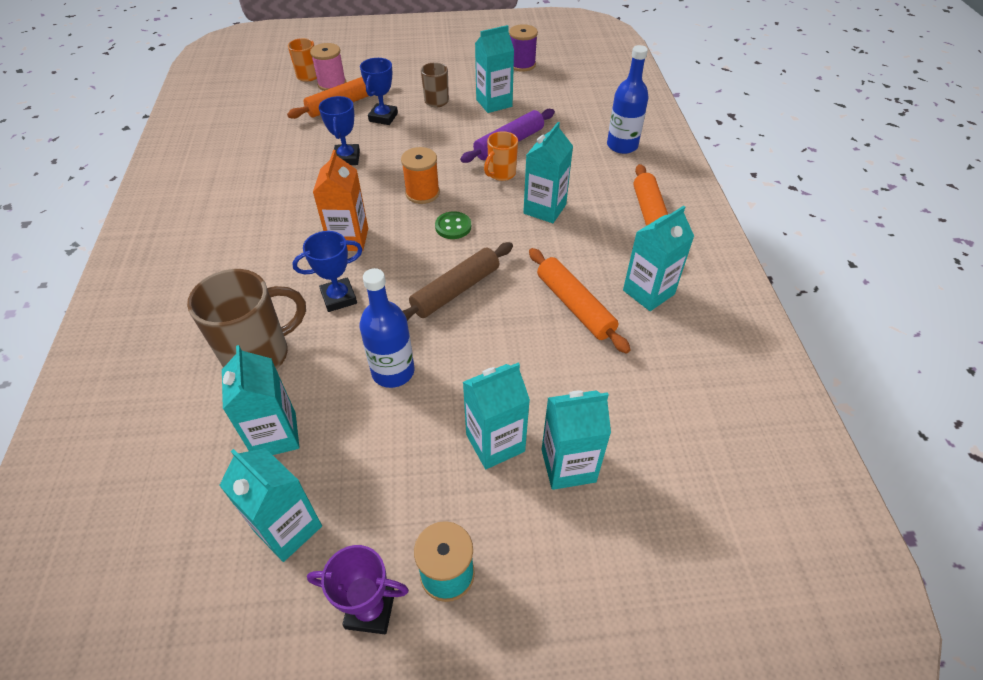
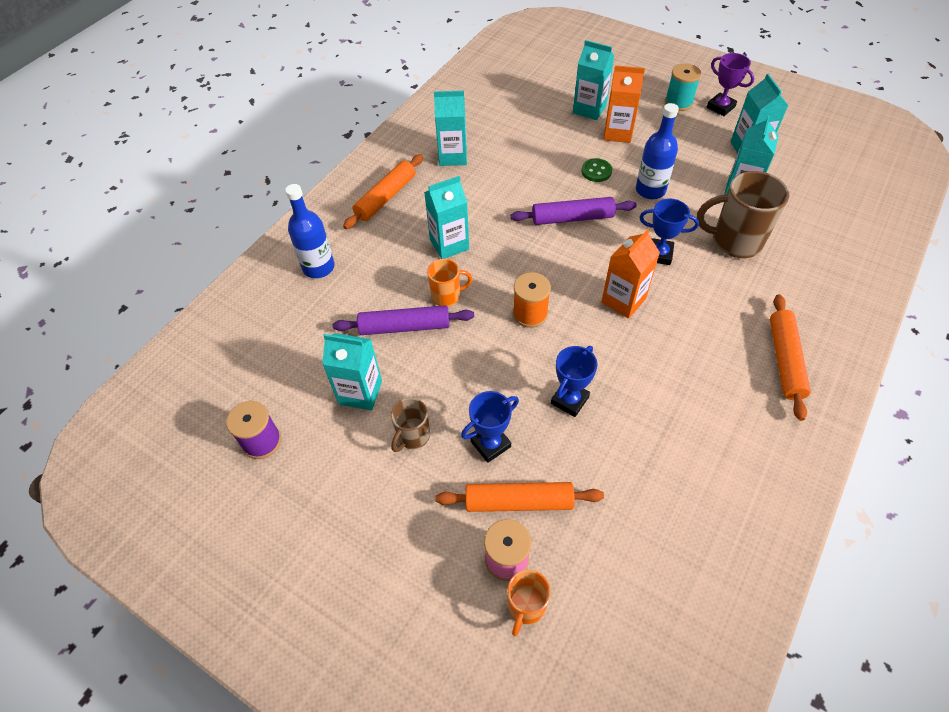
camera: 140 degrees left, 5 degrees up
brown rolling pin [402,242,513,321] -> purple rolling pin [511,197,637,225]
green button [435,211,471,239] -> green button moved to [581,158,612,182]
turquoise carton [463,363,530,469] -> orange carton [604,65,645,143]
orange rolling pin [529,248,631,353] -> orange rolling pin moved to [770,294,811,421]

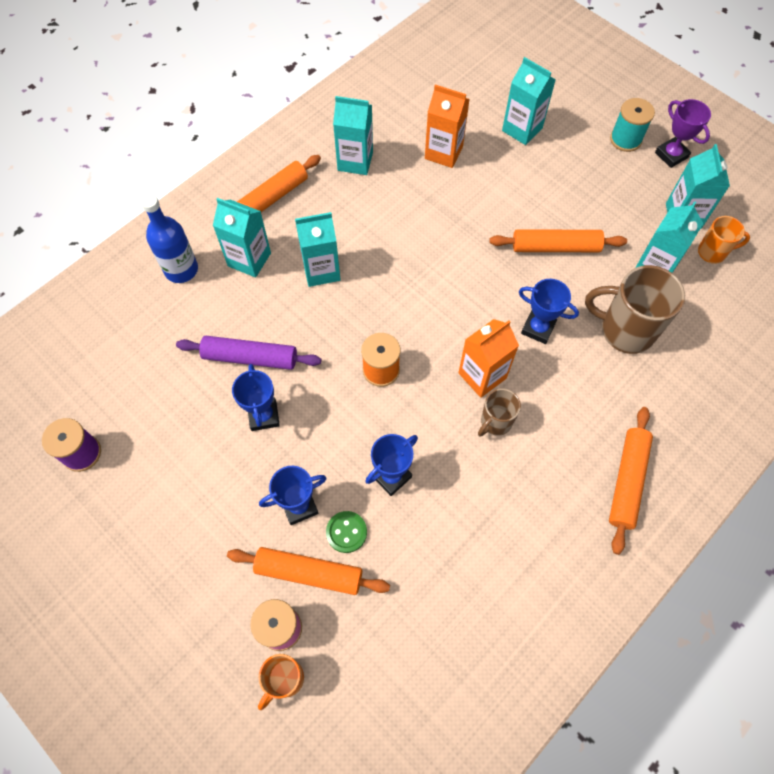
camera: 10 degrees right, 10 degrees up
turquoise carton [322,333,382,410] -> turquoise carton moved to [213,198,271,278]
brown mug [391,398,430,452] -> brown mug moved to [478,388,521,437]
orange mug [427,259,472,307] -> orange mug moved to [698,216,750,264]
purple rolling pin [511,197,637,225] -> none
green button [581,158,612,182] -> green button moved to [326,511,367,553]
orange carton [604,65,645,143] -> orange carton moved to [425,84,470,168]
blue bottle [636,103,679,199] -> orange rolling pin [489,229,627,252]
none -> blue trophy [232,364,280,431]

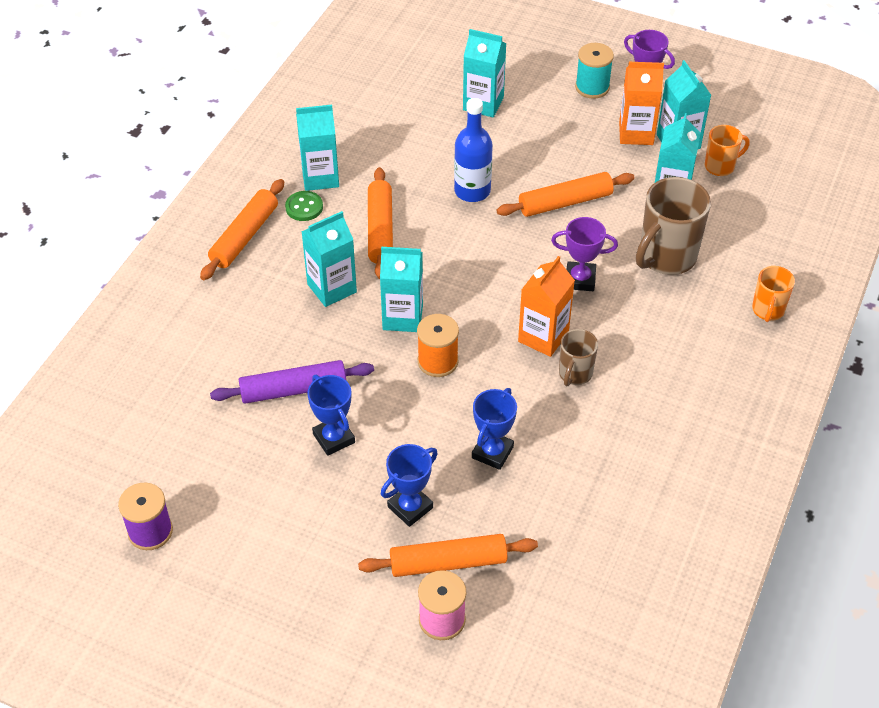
camera: 20 degrees left, 15 degrees down
blue bottle [141,194,198,283] -> blue bottle moved to [454,98,493,202]
turquoise carton [213,198,271,278] -> turquoise carton moved to [380,247,423,332]
orange mug [258,654,304,710] -> orange mug moved to [752,266,795,322]
green button [326,511,367,553] -> green button moved to [285,191,323,221]
orange carton [425,84,470,168] -> orange carton moved to [619,62,664,145]
blue trophy [519,279,579,344] -> purple trophy [551,217,618,291]
brown mug [585,265,685,354] -> brown mug turned 45 degrees counterclockwise [636,177,711,275]
orange rolling pin [609,407,653,555] -> orange rolling pin moved to [368,167,393,279]

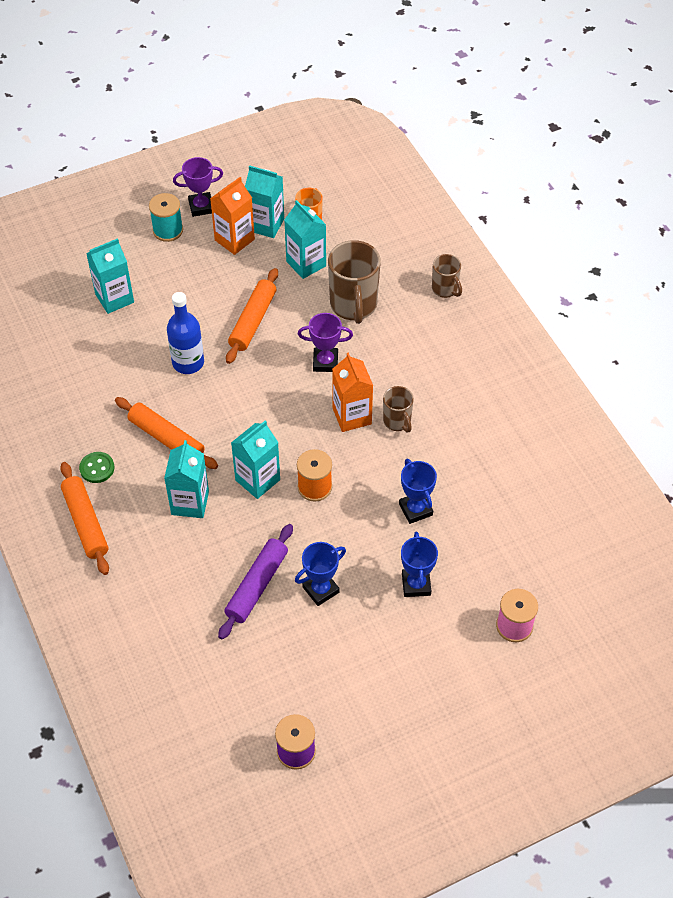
camera: 50 degrees left, 5 degrees up
turquoise carton [296,105,339,191] -> none
blue trophy [307,375,355,456] -> blue trophy turned 45 degrees counterclockwise [295,542,346,606]
orange rolling pin [358,534,538,577] -> none
purple trophy [551,217,618,291] -> purple trophy turned 45 degrees clockwise [298,313,353,372]
orange mug [752,266,795,322] -> brown mug [432,254,462,298]

